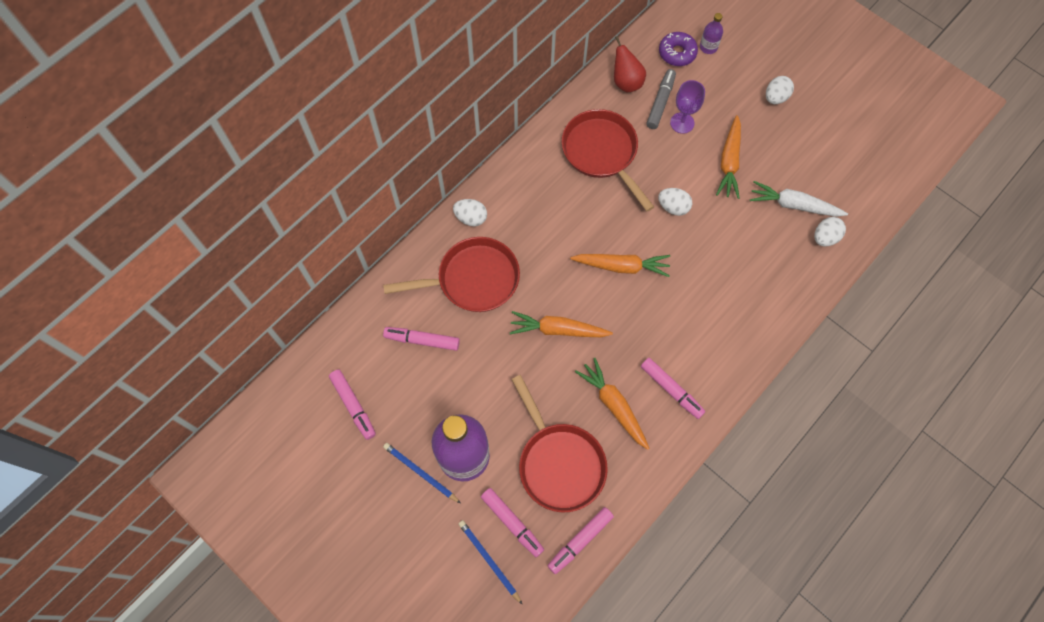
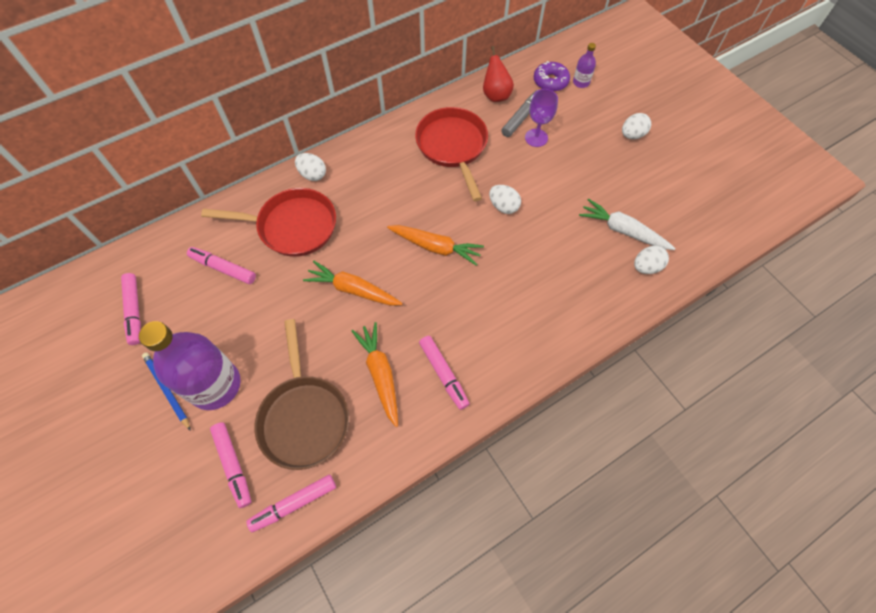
camera: 15 degrees right, 5 degrees down
blue pencil [458,520,522,604] -> none
red pan [511,375,608,513] -> brown pan [255,319,349,470]
orange carrot [716,115,741,199] -> none

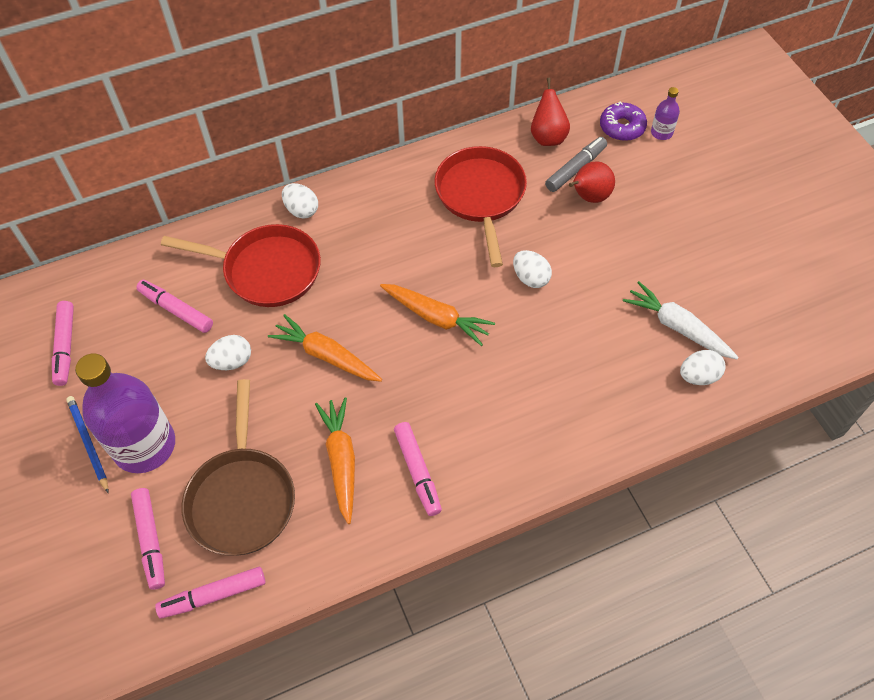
camera: 10 degrees right, 5 degrees down
purple goblet [525,89,558,147] -> red pear [569,161,615,203]
white egg [622,113,651,139] -> white egg moved to [205,335,251,370]

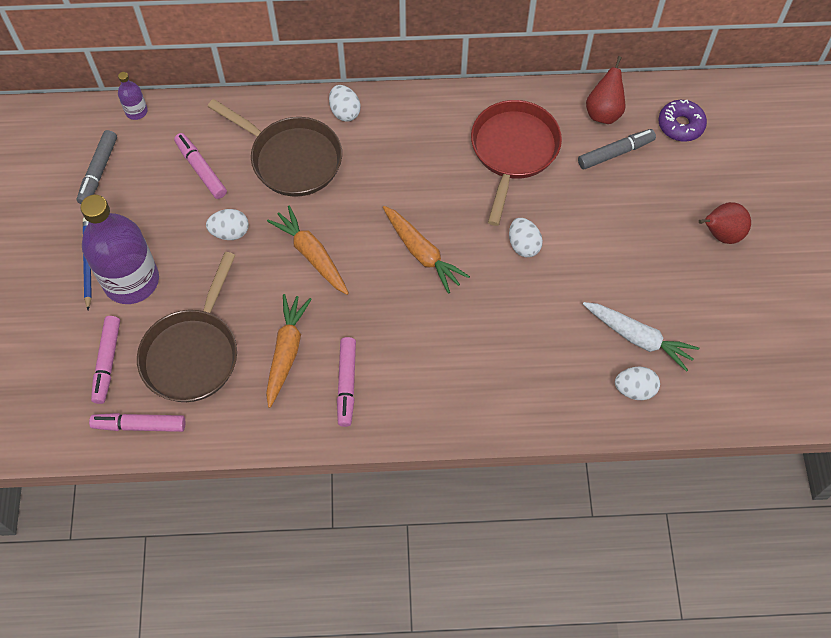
camera: 20 degrees right, 5 degrees up
pink marker [52,301,74,386] -> grey marker [77,130,117,204]
red pan [161,224,321,307] -> brown pan [207,99,342,196]
red pear [569,161,615,203] -> red pear moved to [699,202,751,244]
white carrot [623,281,739,359] -> white carrot turned 150 degrees clockwise [583,302,699,372]
purple bottle [651,87,680,140] -> purple bottle moved to [118,72,148,120]

